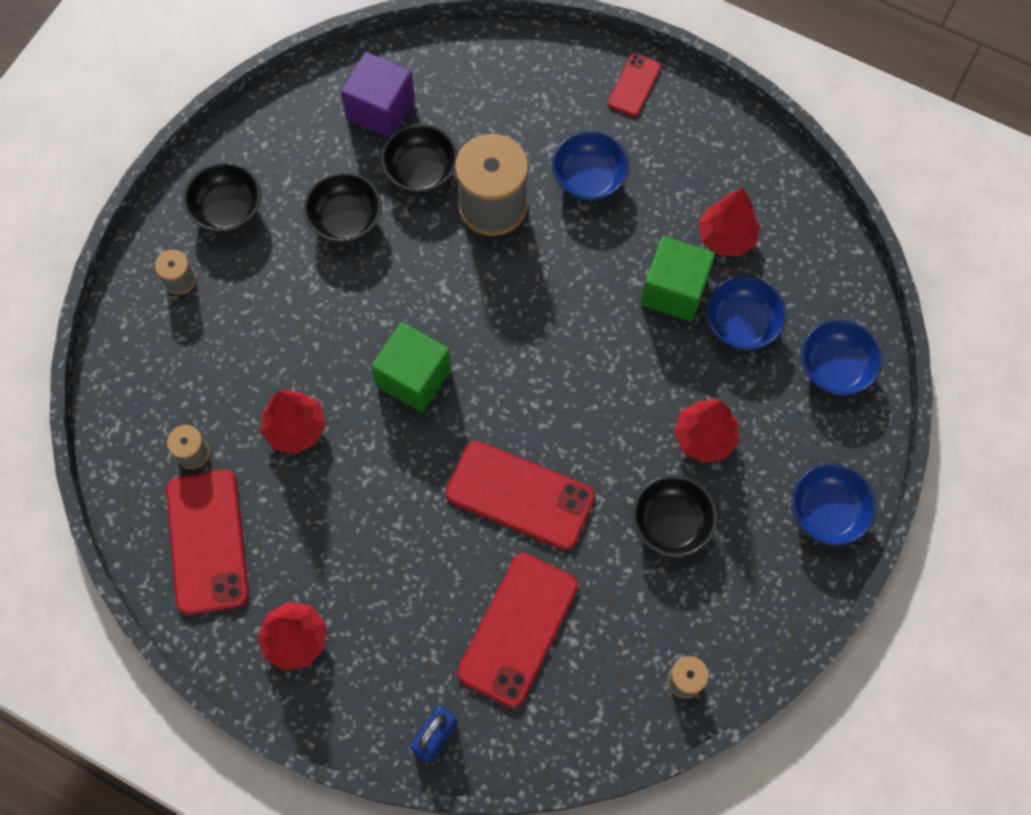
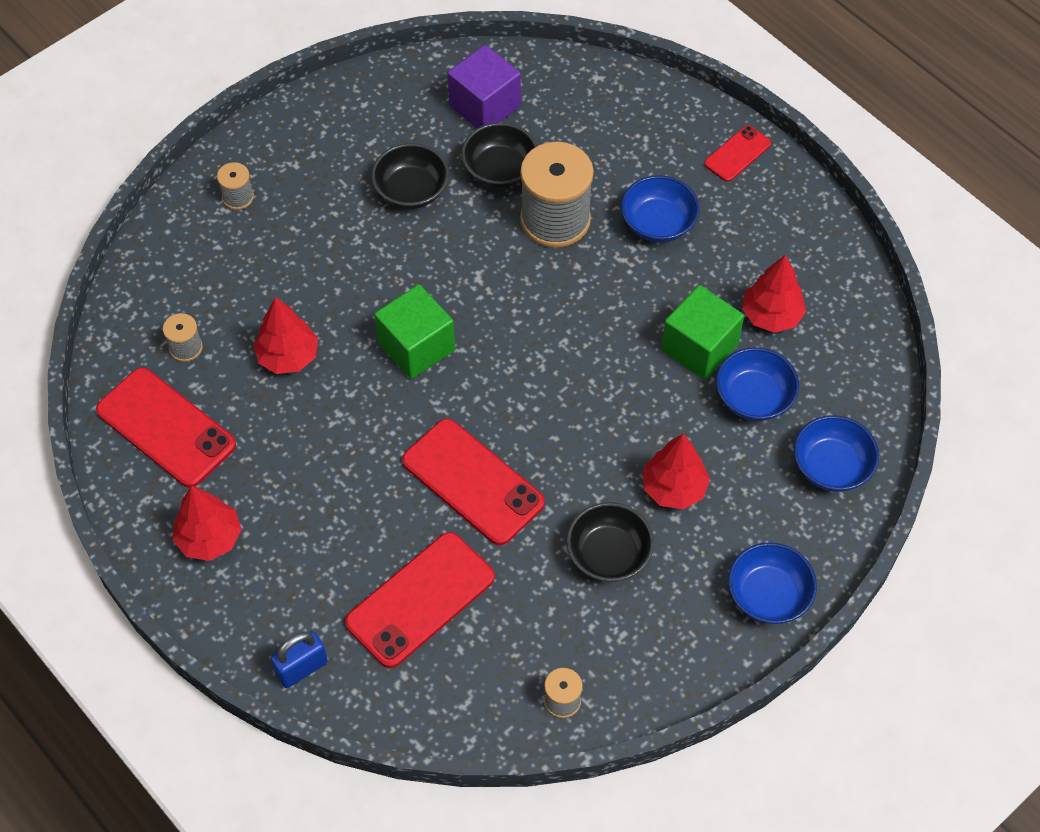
camera: 20 degrees right, 10 degrees down
red phone [166,470,249,615] -> red phone turned 60 degrees counterclockwise [96,368,236,488]
black bowl [183,162,261,233] -> none

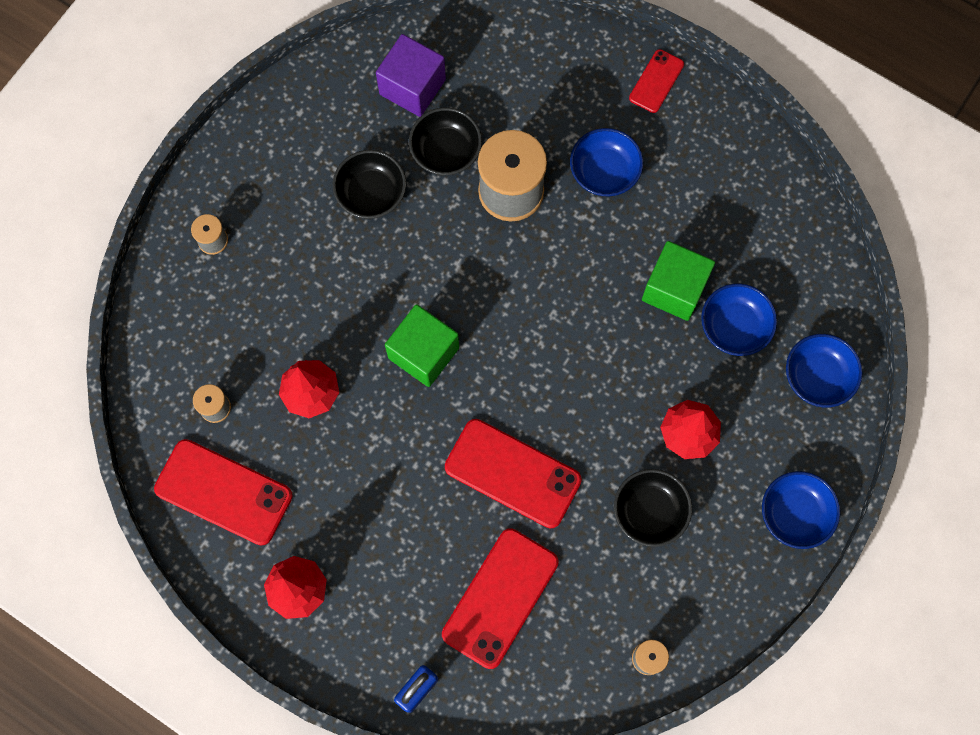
camera: 15 degrees left, 15 degrees up
red tree [742,254,806,333] -> none

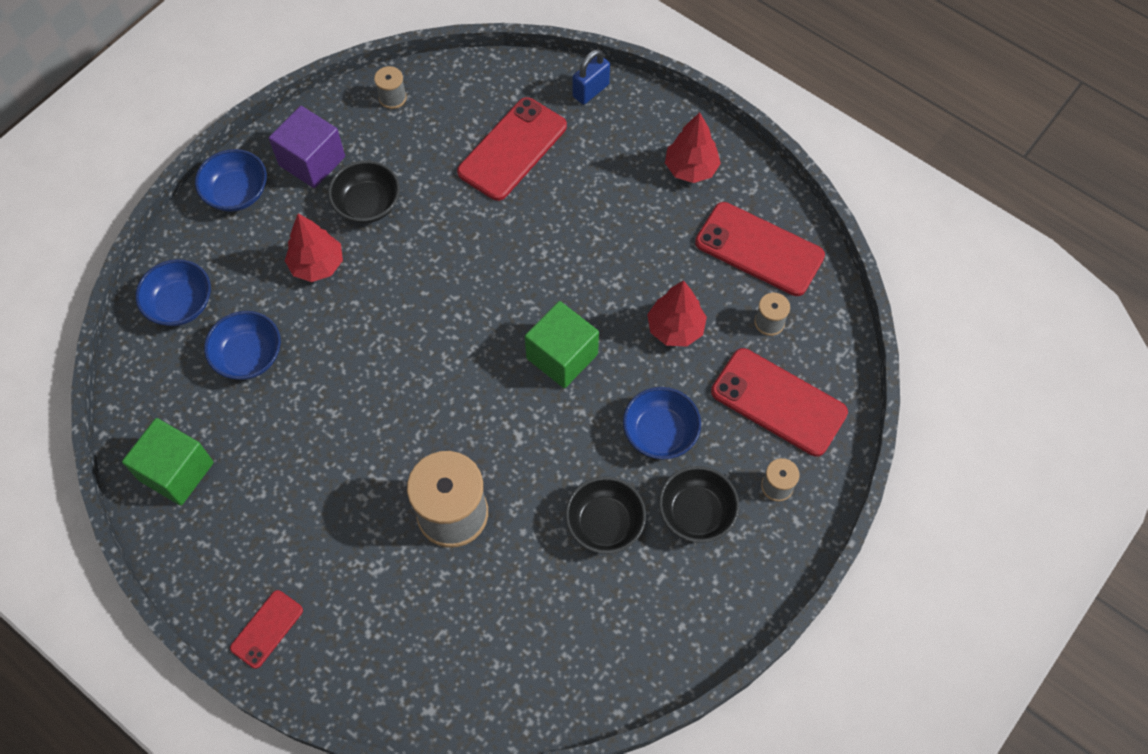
camera: 175 degrees left, 10 degrees down
purple cube [376,34,446,117] -> purple cube moved to [269,106,345,188]
black bowl [409,107,482,175] -> black bowl moved to [659,466,739,543]
red phone [445,419,582,528] -> red phone moved to [711,348,848,457]
blue bowl [570,128,643,196] -> blue bowl moved to [623,387,701,460]
green cube [642,241,715,321] -> green cube moved to [122,418,214,505]

